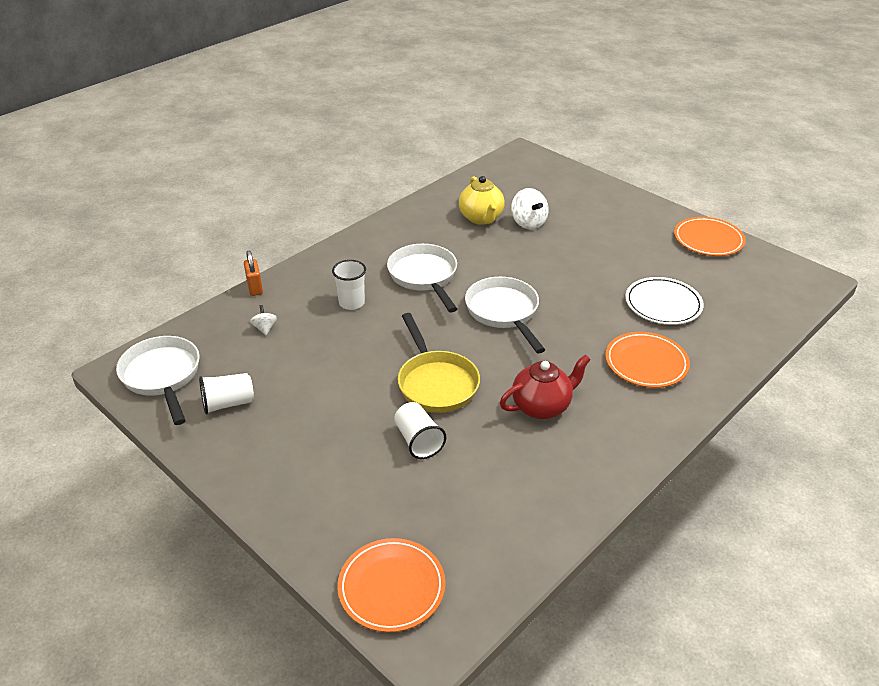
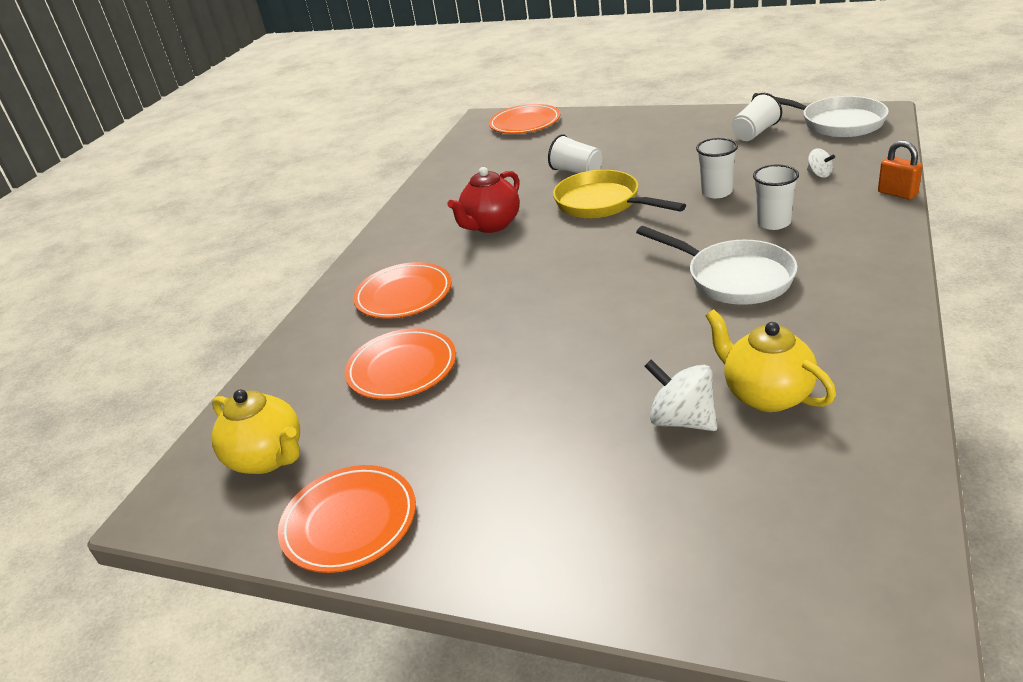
camera: 160 degrees right, 5 degrees down
white pan [465,277,545,353] -> none
white plate [625,277,704,325] -> orange plate [345,328,456,400]
none -> yellow teapot [212,390,300,474]
none -> white cup [696,138,738,198]

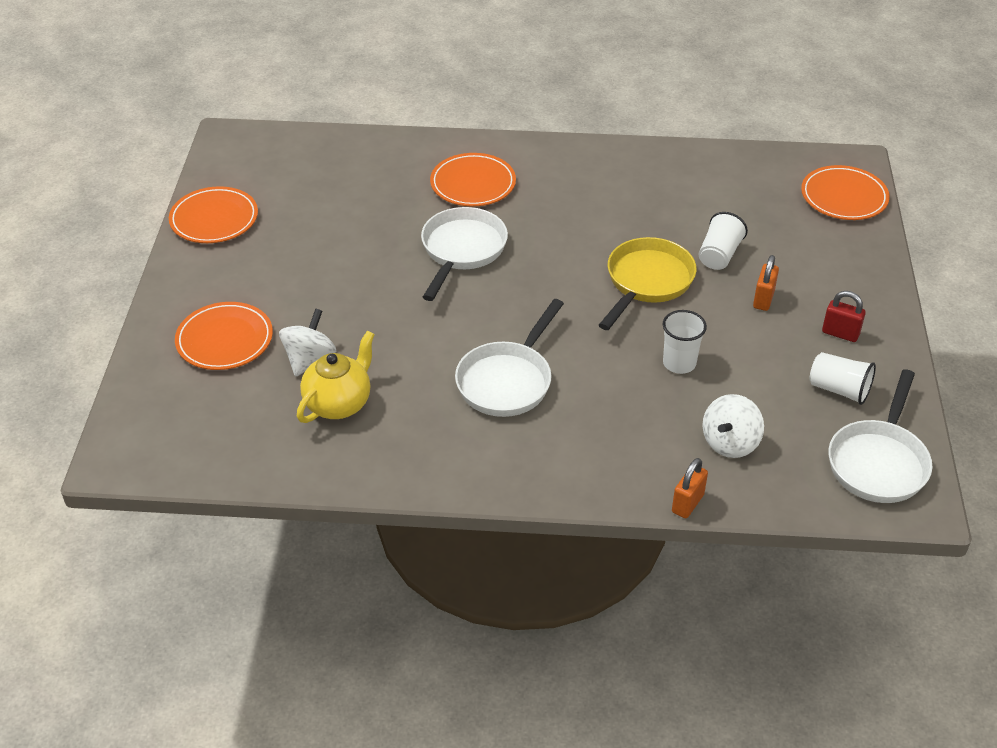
camera: 70 degrees right, 10 degrees up
yellow teapot [212,390,300,474] -> none
orange plate [345,328,456,400] -> orange plate moved to [175,302,273,370]
red teapot [447,167,520,233] -> none
white cup [753,165,799,230] -> none
white spinning top [807,149,835,178] -> white spinning top [702,394,764,458], size x1.80
none -> white pan [421,207,508,301]
none -> orange padlock [753,255,779,311]
none -> red padlock [822,291,866,342]

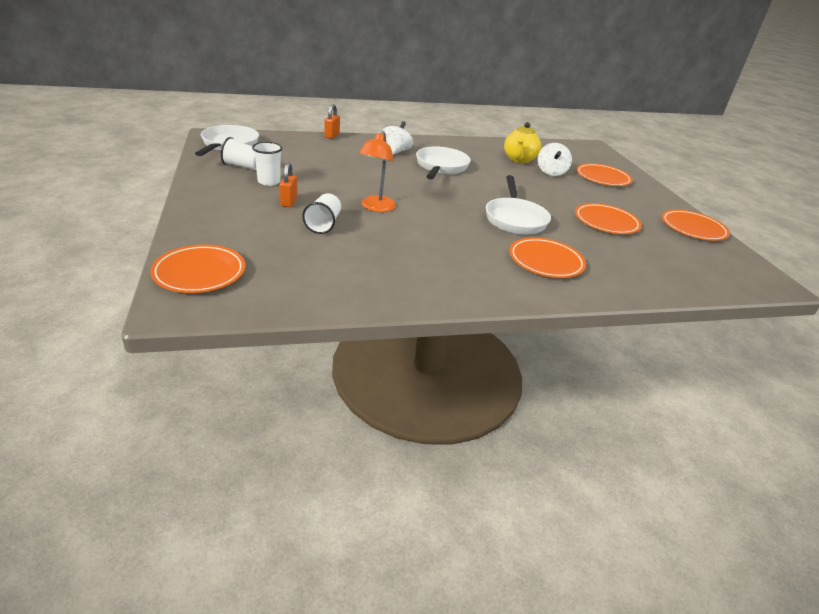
camera: 160 degrees right, 10 degrees down
yellow pan [599,237,697,330] -> orange lamp [359,131,396,212]
white cup [663,310,707,374] -> white cup moved to [252,142,282,186]
white spinning top [702,394,764,458] -> white spinning top moved to [382,121,413,155]
red padlock [822,291,866,342] -> none
none -> orange plate [575,203,642,234]

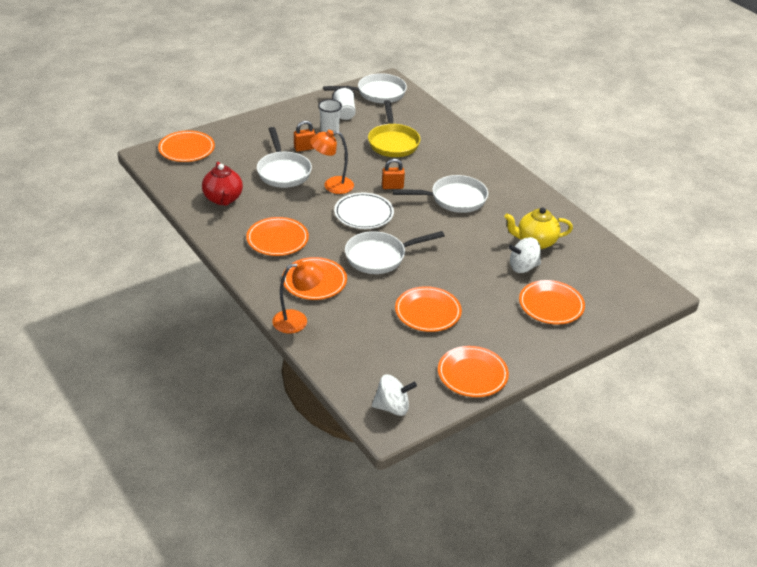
camera: 70 degrees right, 5 degrees up
white cup [302,193,341,234] -> white pan [257,127,312,188]
orange padlock [324,104,340,139] -> orange padlock moved to [382,158,405,189]
white spinning top [382,121,413,155] -> white spinning top moved to [372,374,417,416]
none -> red teapot [202,162,243,206]
none -> orange plate [246,217,309,256]
none -> orange lamp [272,261,324,333]
none -> white plate [334,193,394,229]
none -> yellow pan [368,100,420,157]

